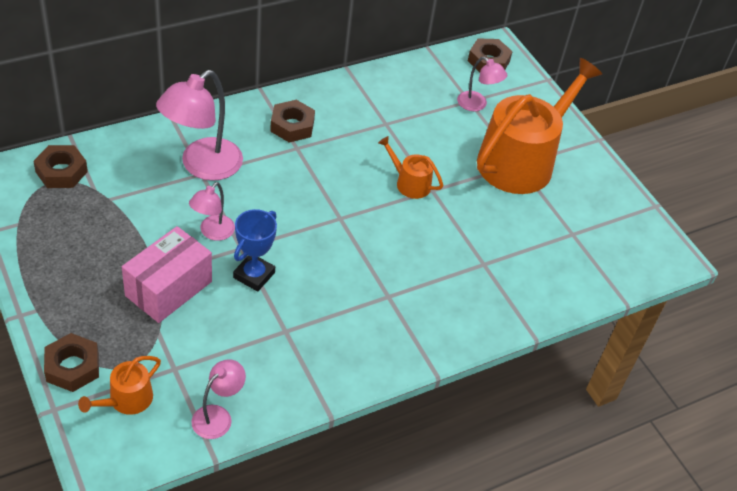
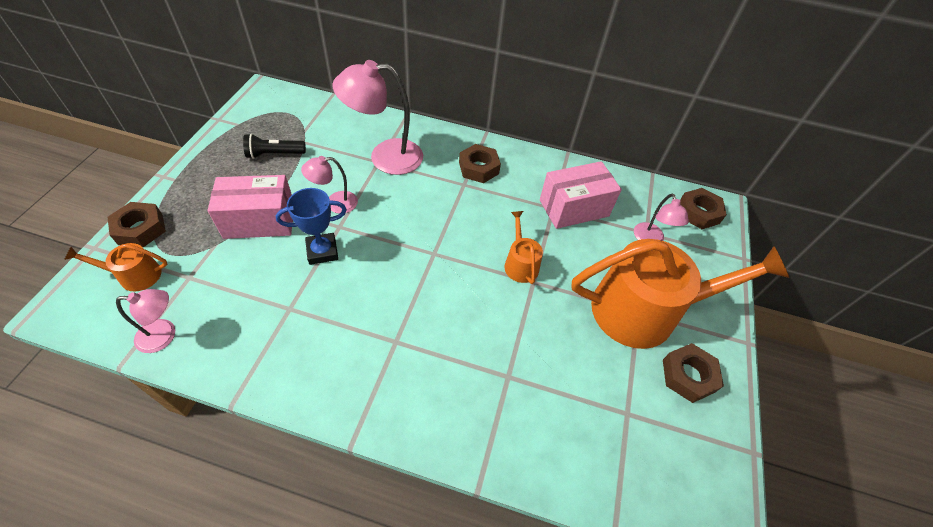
camera: 45 degrees right, 5 degrees up
brown nut [33,145,88,188] -> brown nut moved to [663,343,724,403]
none -> black flashlight [243,134,306,159]
none -> pink box [540,161,622,229]

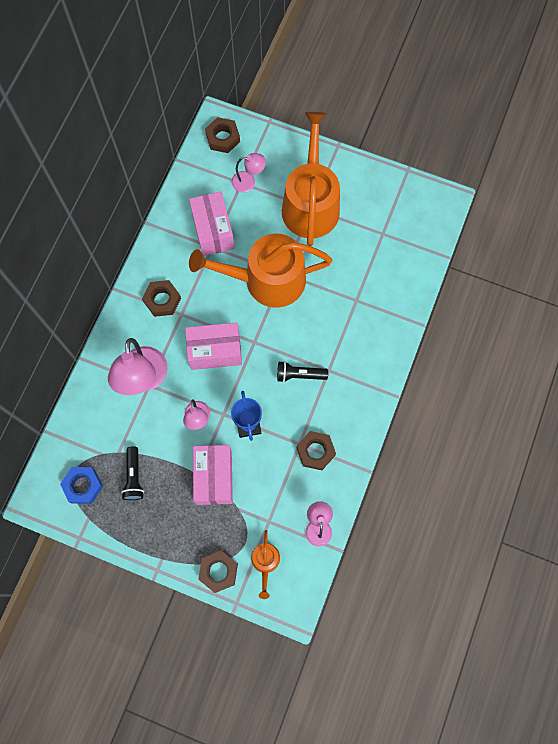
camera: 80 degrees left, 20 degrees up
orange watering can [505,211,543,284] -> orange watering can [189,234,332,308], size x2.27
brown nut [663,343,724,403] -> brown nut moved to [297,431,336,470]
none -> blue nut [60,467,103,504]
none -> pink box [185,322,242,370]
none -> black flashlight [277,361,328,383]

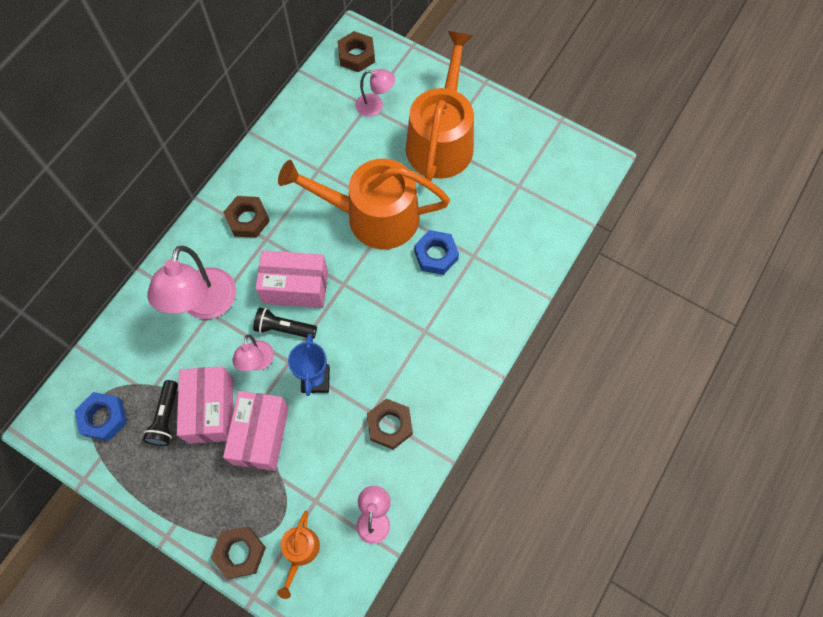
camera: 10 degrees right, 5 degrees down
pink box [189,191,235,256] -> pink box moved to [177,366,233,444]
black flashlight [277,361,328,383] -> black flashlight moved to [253,307,317,339]
none -> blue nut [414,230,459,275]

